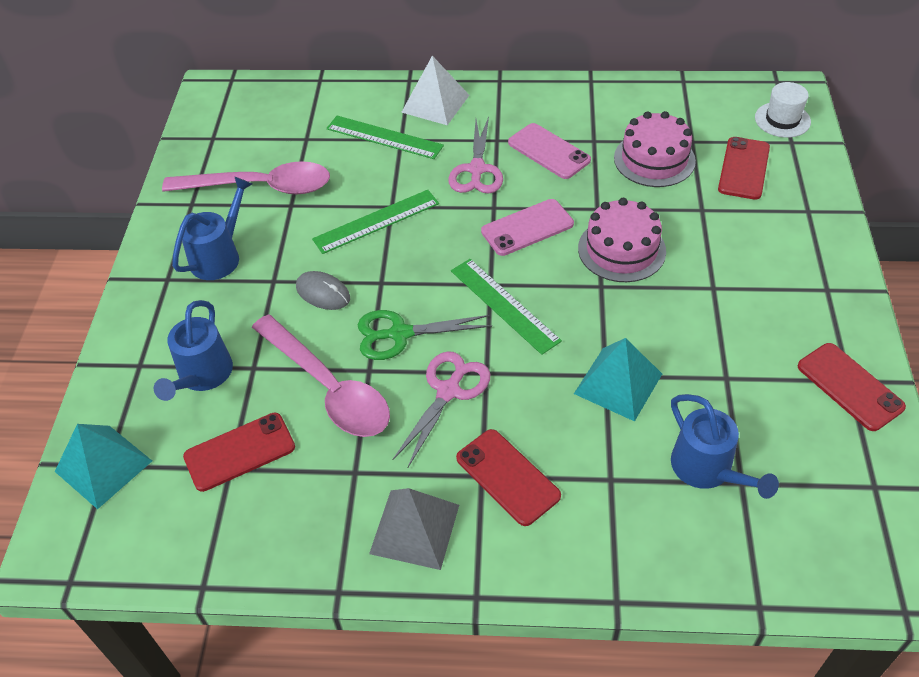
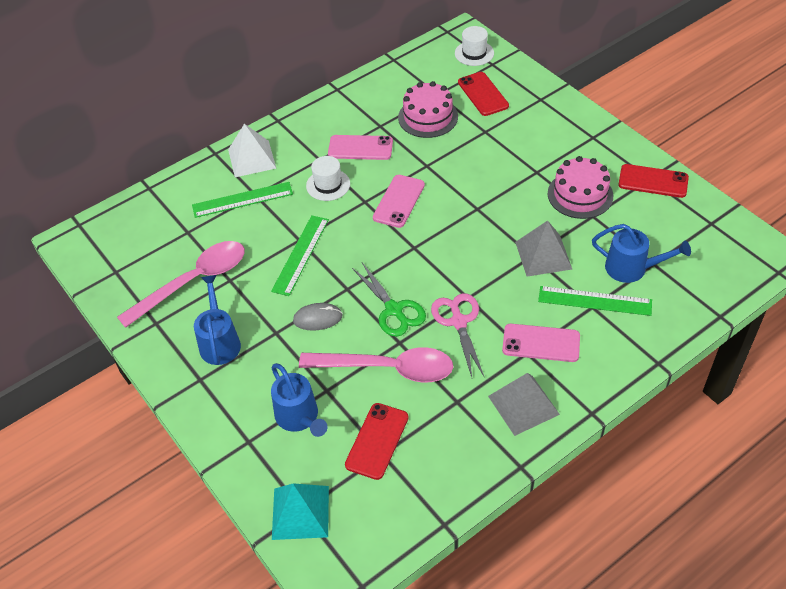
camera: 40 degrees left, 0 degrees up
green scissors [358,310,492,360] -> green scissors turned 75 degrees counterclockwise [352,263,426,337]
pink scissors [448,116,503,193] -> white hat [306,156,350,201]
green ruler [451,259,562,355] -> green ruler moved to [538,286,652,316]
red phone [456,429,561,526] -> pink phone [502,324,580,362]
turquoise pyramid [574,338,662,422] -> grey pyramid [515,220,572,277]
pink cake [578,198,666,282] -> pink cake moved to [548,156,613,219]

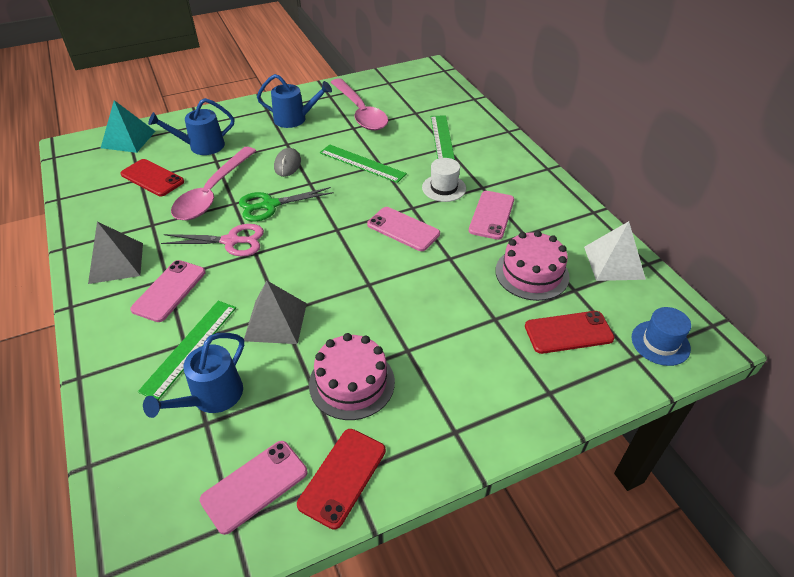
camera: 100 degrees right, 5 degrees down
white pyramid [228,124,276,177] -> white pyramid moved to [584,221,646,281]
white hat [455,26,494,66] -> blue hat [632,307,691,366]
none -> pink phone [200,441,307,535]

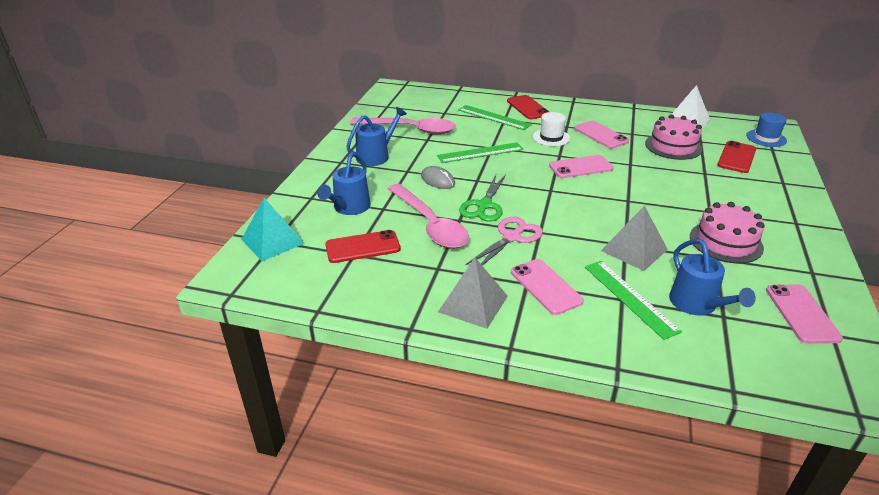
camera: 50 degrees left, 10 degrees down
red phone [297,429,386,530] -> red phone moved to [507,95,549,119]

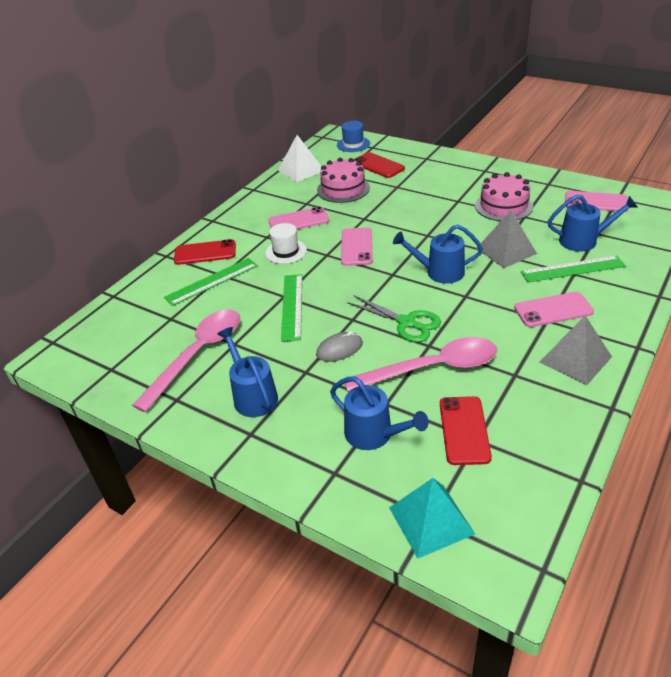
camera: 70 degrees left, 5 degrees up
pink scissors [465,217,543,265] -> none
none -> blue watering can [393,224,483,284]

